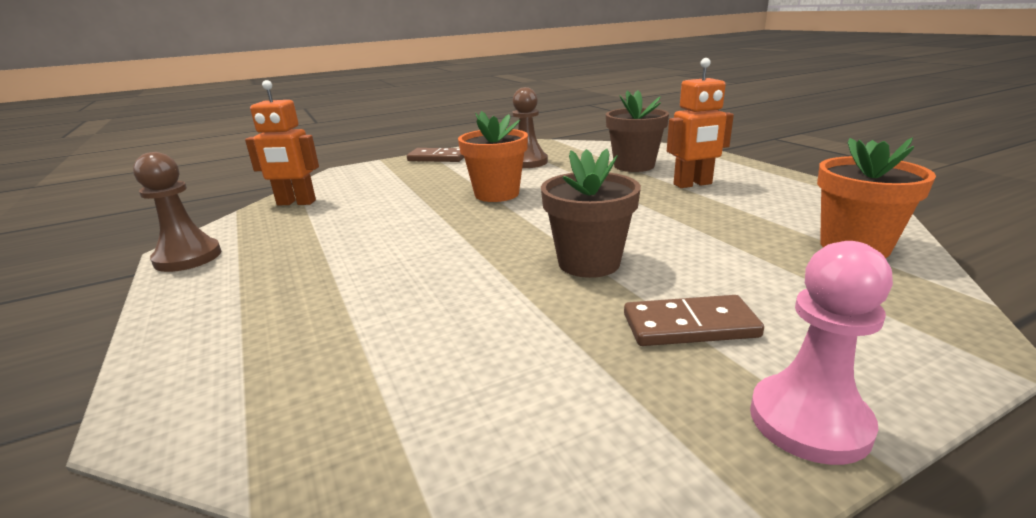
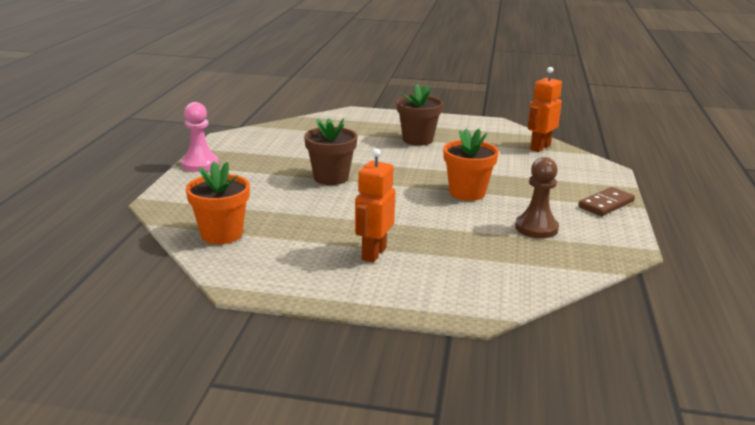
camera: 125 degrees right, 0 degrees up
brown pawn [133,152,221,272] -> none
brown flower pot [606,90,669,172] -> brown flower pot moved to [396,84,443,146]
brown domino [624,295,764,346] -> none

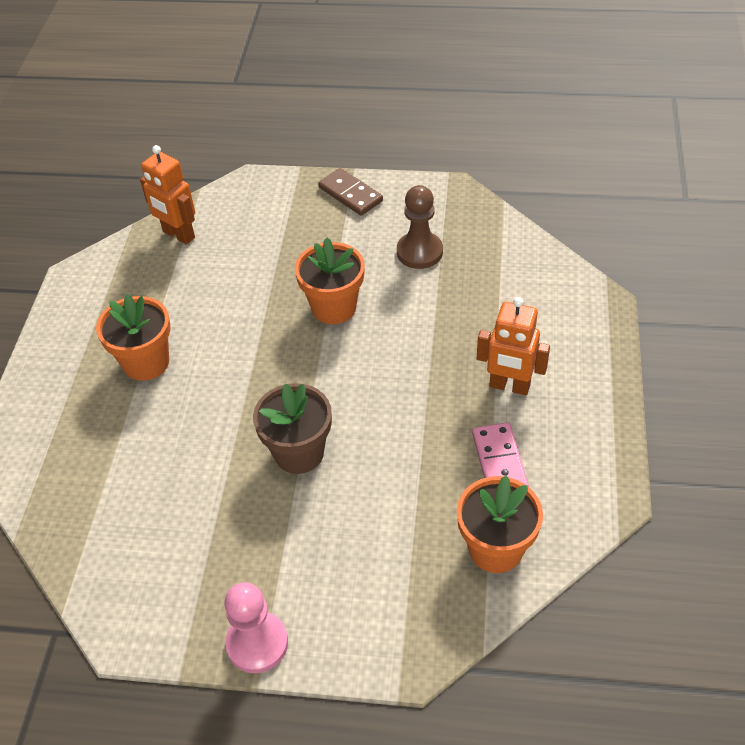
camera: 90 degrees left, 25 degrees up
brown flower pot [396,84,443,146] -> orange flower pot [96,294,171,381]
none -> pink domino [472,422,529,487]

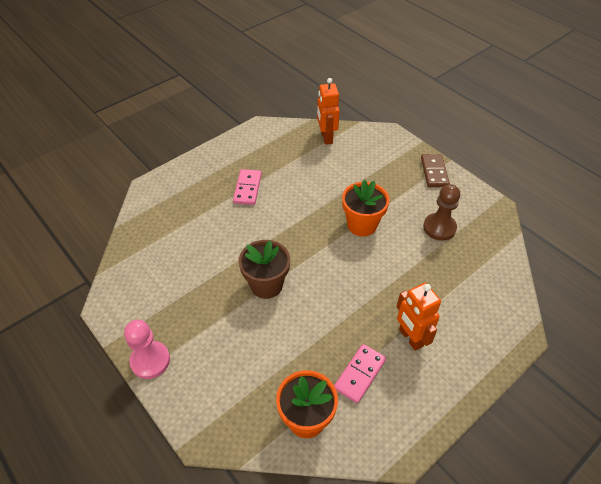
camera: 40 degrees right, 0 degrees up
orange flower pot [96,294,171,381] -> pink domino [233,169,262,205]

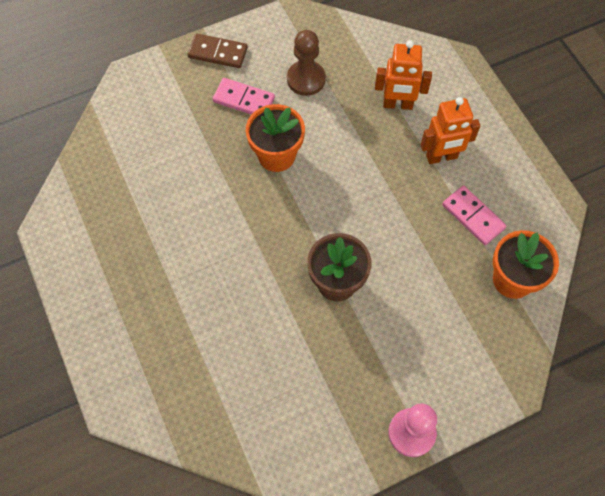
camera: 75 degrees left, 15 degrees up
pink domino [233,169,262,205] -> pink domino moved to [213,78,275,115]
orange robot [317,78,340,145] -> orange robot moved to [375,40,432,110]

